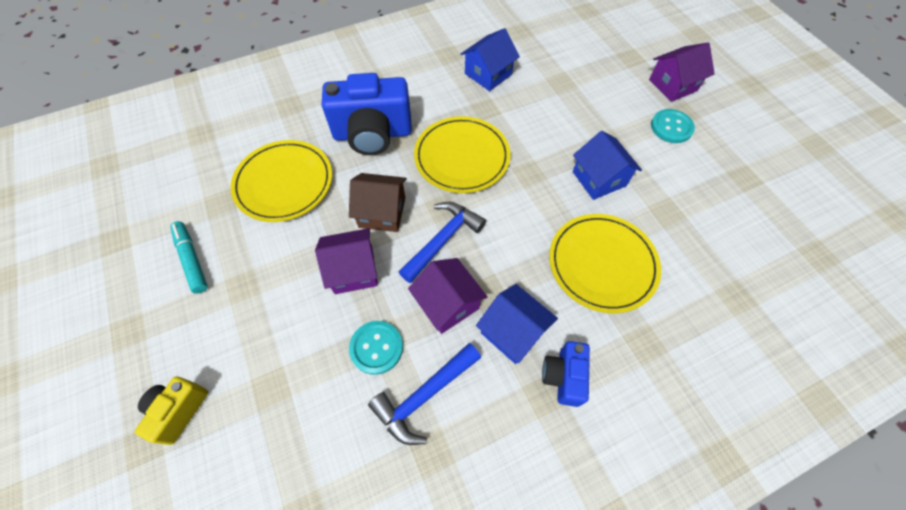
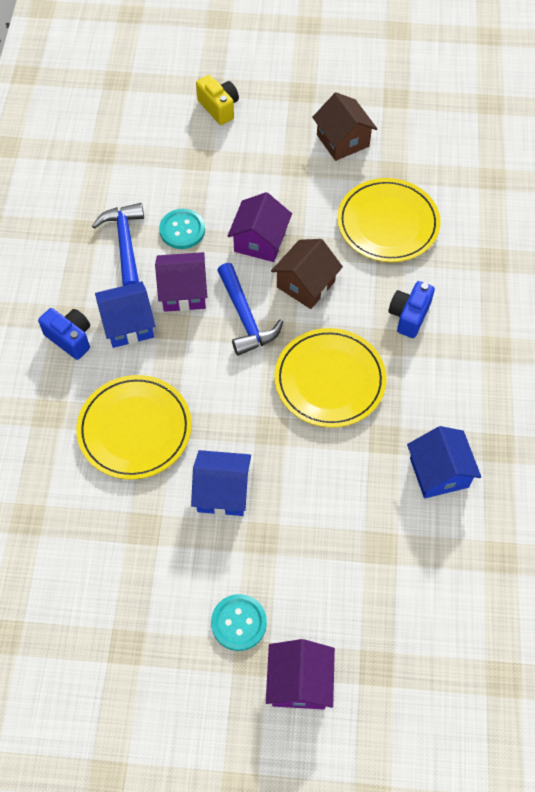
camera: 120 degrees right, 0 degrees up
turquoise marker [170,221,208,294] -> brown house [312,92,377,161]
blue camera [322,73,412,155] -> blue camera [388,281,435,338], size x0.53

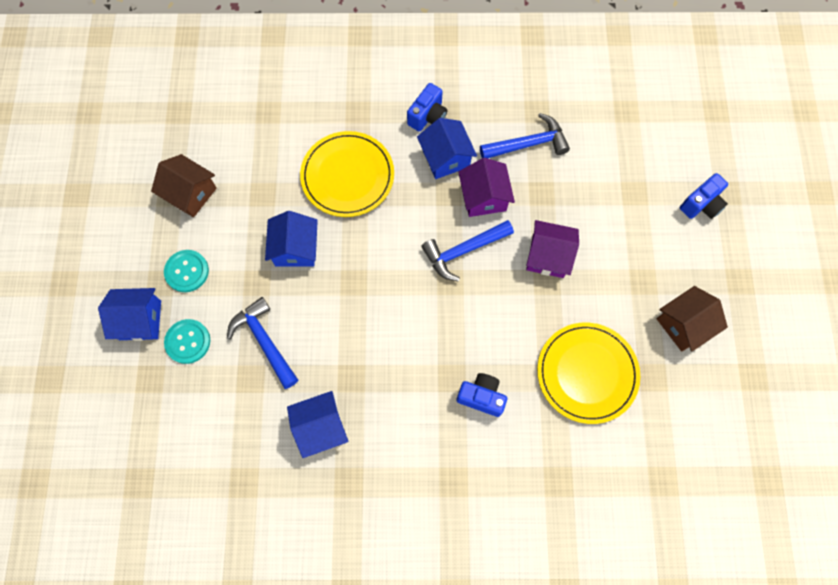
camera: 85 degrees right, 10 degrees up
turquoise button [159,209,205,249] -> turquoise button moved to [164,319,210,364]
yellow camera [196,75,239,125] -> blue camera [680,173,728,219]
purple house [266,639,335,710] -> blue house [98,288,161,341]
brown house [271,239,343,309] -> brown house moved to [151,154,217,217]
yellow plate [274,328,387,428] -> none
none -> blue hammer [227,297,298,389]

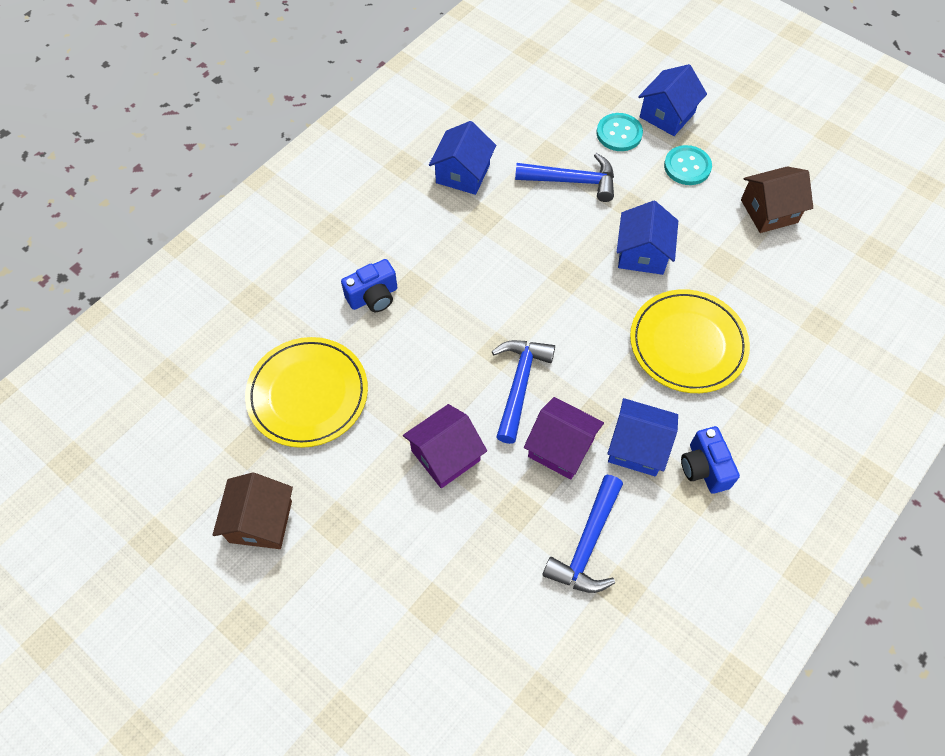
camera: 130 degrees right, 10 degrees down
blue house [265,211,318,267] -> blue house turned 60 degrees clockwise [617,201,678,275]
blue camera [680,173,728,219] -> none

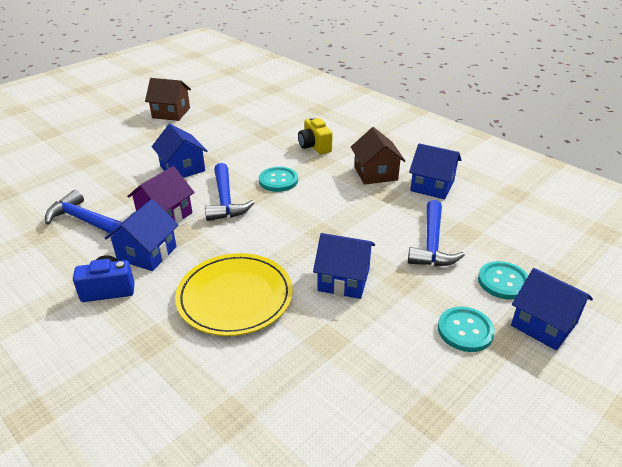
camera: 95 degrees right, 25 degrees down
yellow plate [245,337,368,448] -> none
blue camera [341,259,397,312] -> yellow camera [298,116,333,154]
purple house [403,404,487,488] -> blue house [152,124,208,178]
blue hammer [492,340,555,444] -> blue hammer turned 60 degrees clockwise [205,163,255,221]
brown house [741,166,813,233] -> brown house moved to [351,127,405,185]
none -> turquoise button [259,167,298,192]

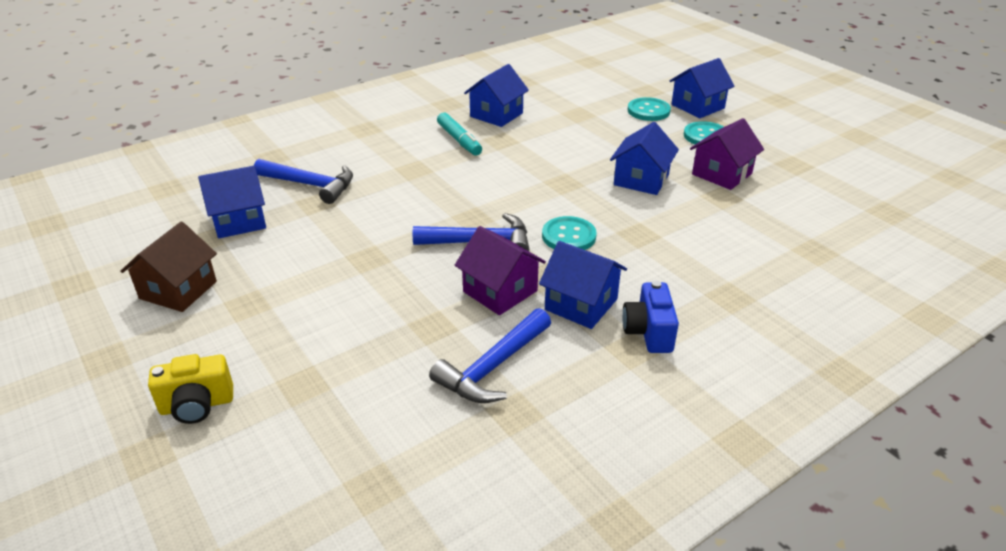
camera: 80 degrees left, 0 degrees up
blue house [152,124,208,178] -> blue house moved to [198,166,266,238]
yellow plate [175,253,293,336] -> none
turquoise button [259,167,298,192] -> turquoise button moved to [542,216,597,250]
yellow camera [298,116,333,154] -> yellow camera moved to [148,354,233,424]
brown house [351,127,405,185] -> turquoise marker [437,113,482,156]
blue hammer [408,200,465,266] -> blue hammer moved to [254,159,353,204]
none -> purple house [690,118,764,190]

